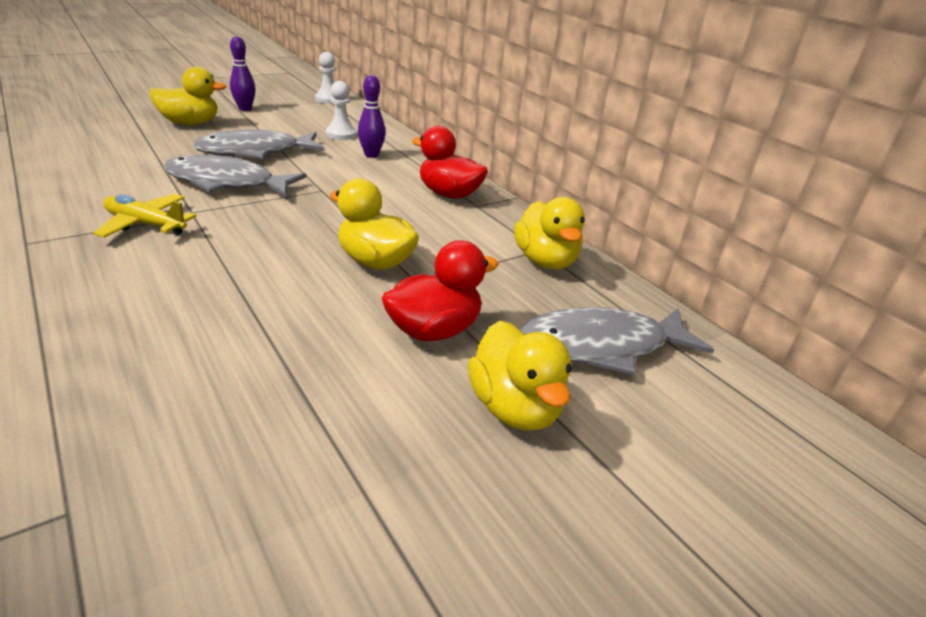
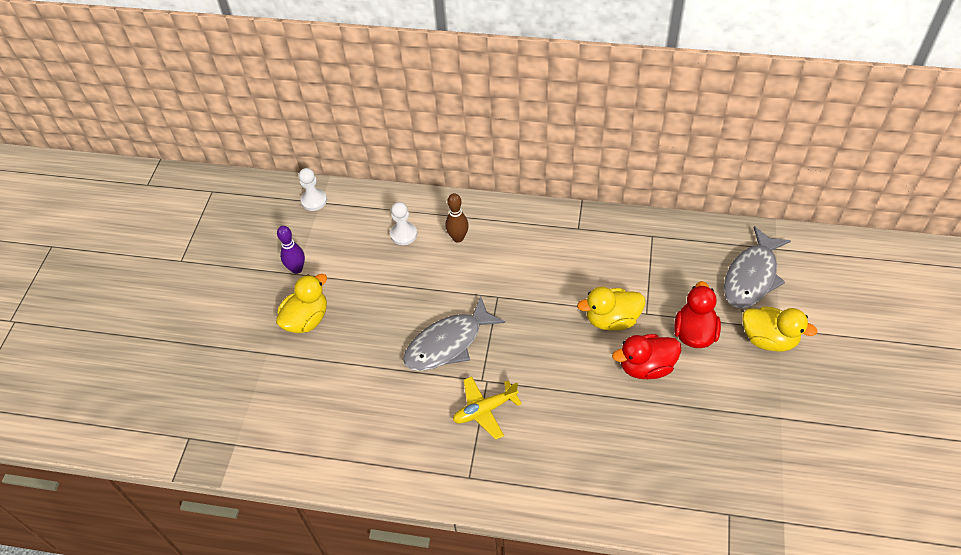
camera: 40 degrees left, 20 degrees up
grey fish [193,129,325,159] -> none
purple bowling pin [358,75,386,158] -> brown bowling pin [446,193,469,242]
red duck [412,126,488,199] -> red duck moved to [612,334,681,379]
yellow duck [514,197,585,269] -> none

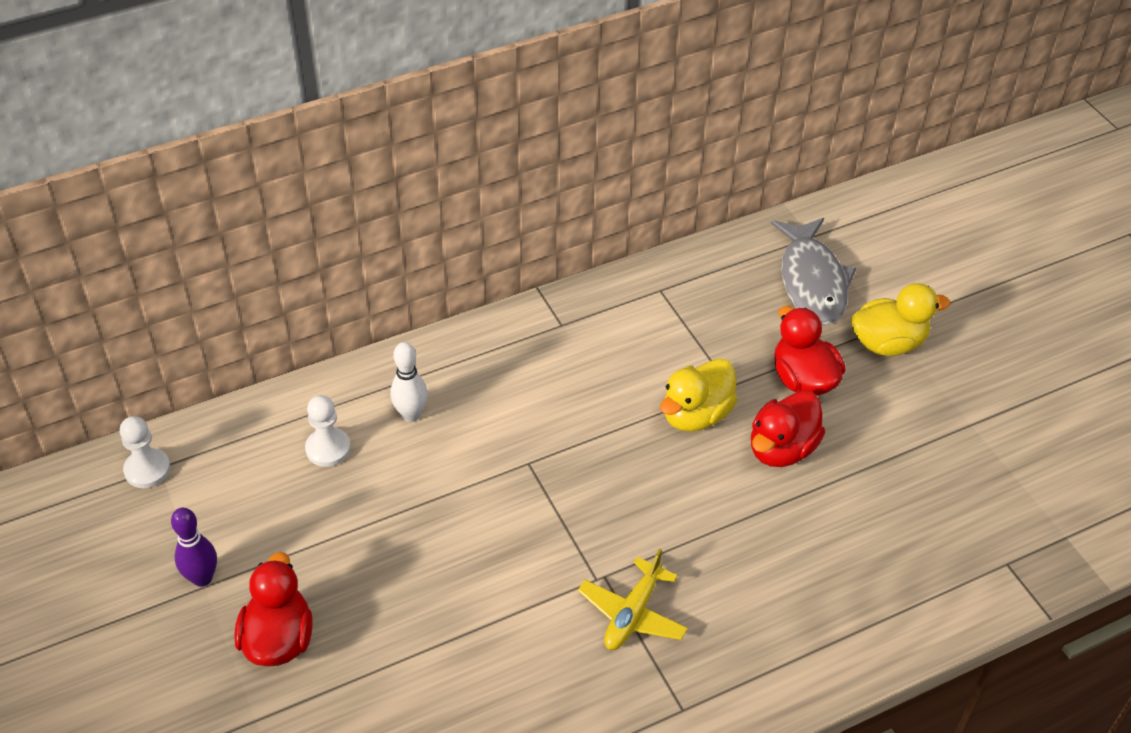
camera: 40 degrees left, 5 degrees down
yellow duck [276,274,327,333] -> red duck [234,552,313,666]
grey fish [403,296,505,371] -> none
brown bowling pin [446,193,469,242] -> white bowling pin [390,342,428,422]

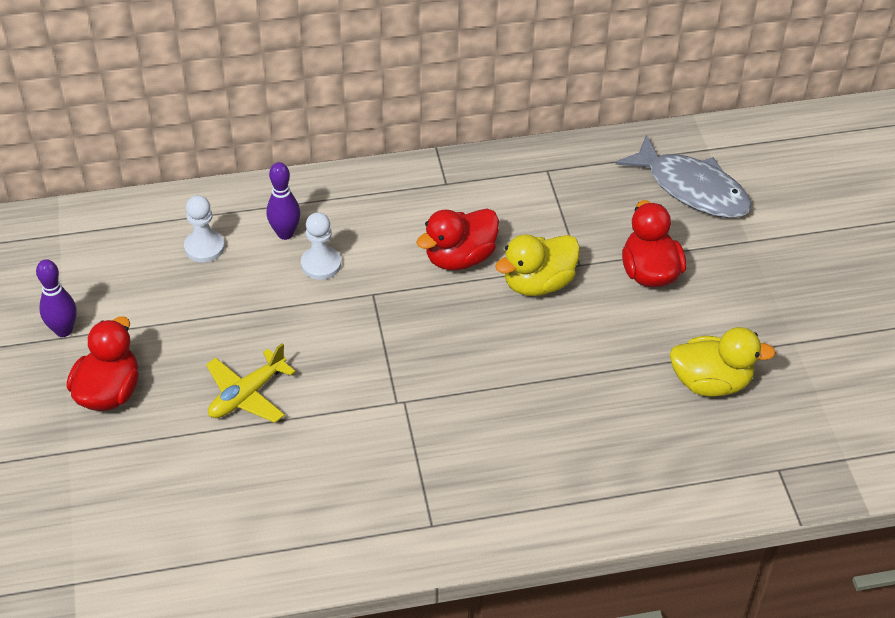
camera: 15 degrees right, 0 degrees up
white pawn [120,416,171,488] -> white pawn moved to [301,212,341,280]
white bowling pin [390,342,428,422] -> purple bowling pin [267,162,300,240]
yellow plane [578,549,688,650] -> yellow plane moved to [206,343,296,423]
red duck [751,390,825,467] -> red duck moved to [416,209,499,270]
grey fish [771,218,856,325] -> grey fish turned 60 degrees counterclockwise [615,135,752,218]
yellow duck [851,283,950,356] -> yellow duck moved to [670,327,776,397]

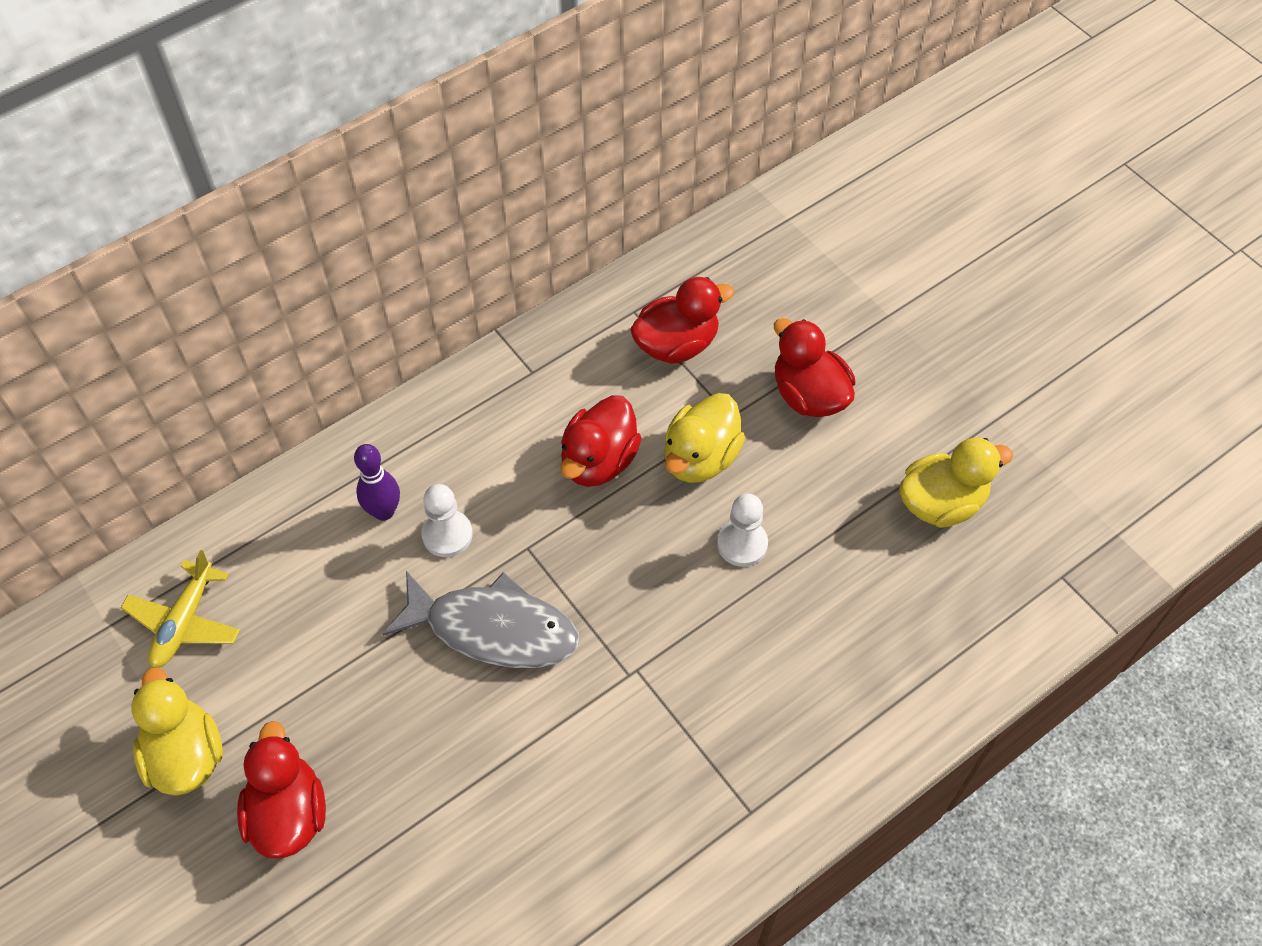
camera: 25 degrees left, 10 degrees up
purple bowling pin [36,259,76,337] -> yellow duck [131,667,223,796]
white pawn [184,195,225,262] -> white pawn moved to [717,494,768,567]
yellow plane [206,343,296,423] -> yellow plane moved to [121,550,240,668]
grey fish [615,135,752,218] -> grey fish moved to [383,571,579,668]
none -> red duck [630,277,734,364]

